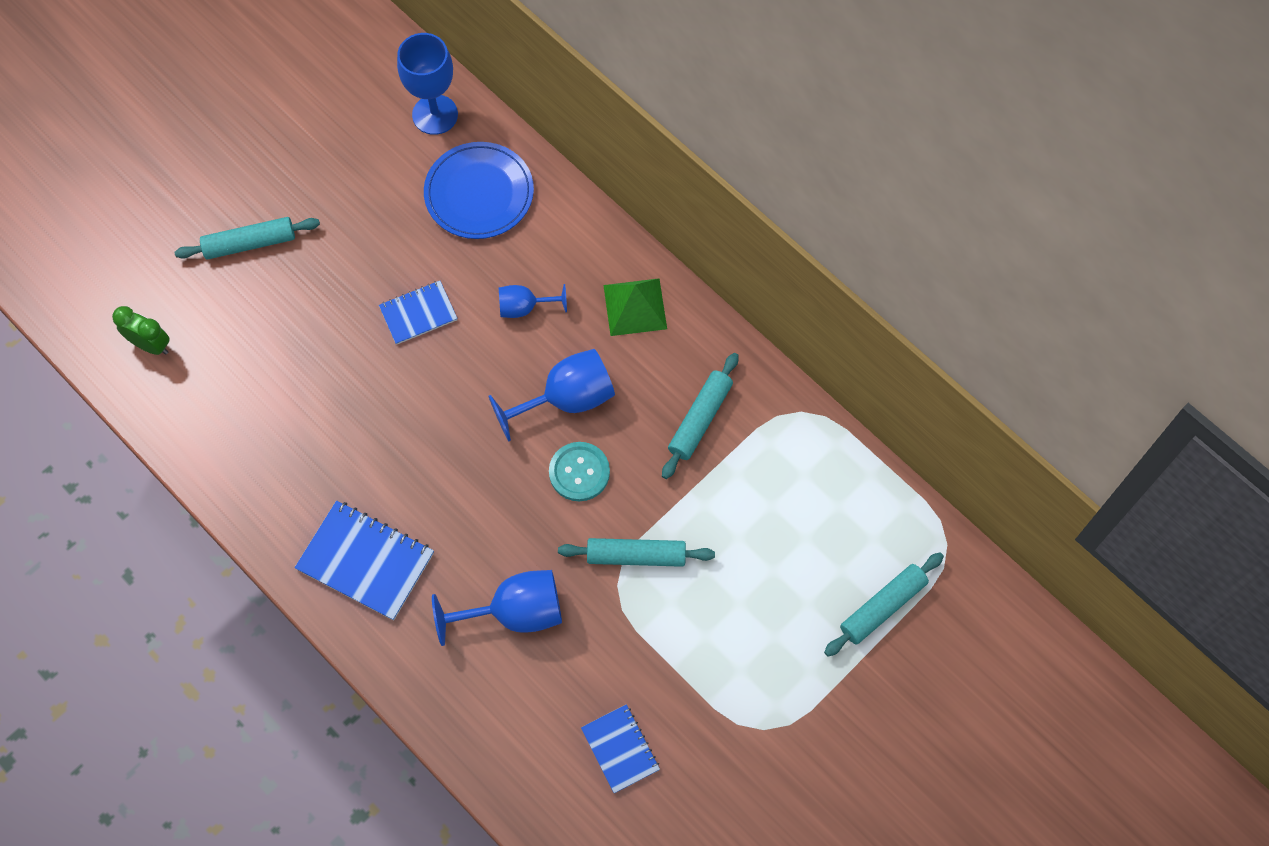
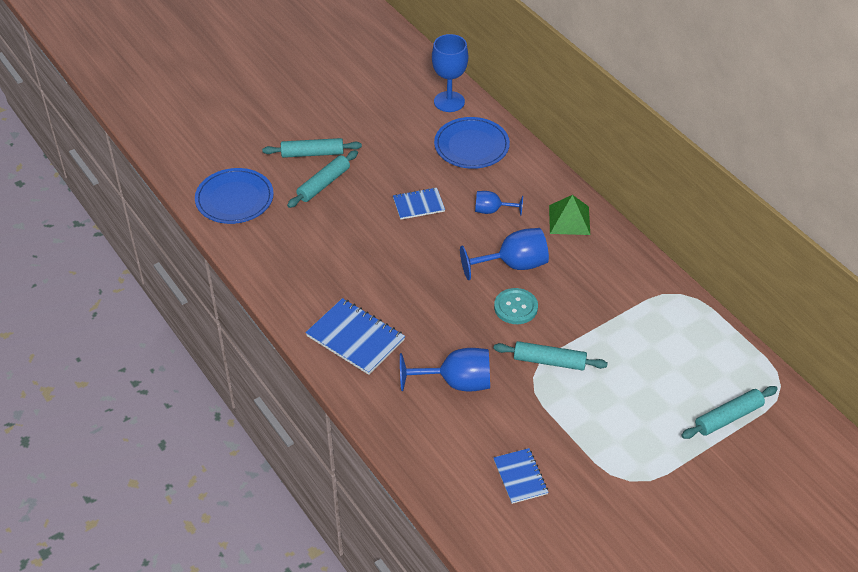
camera: 10 degrees right, 20 degrees down
green clock [112,306,170,355] -> blue plate [195,168,274,224]
turquoise rolling pin [662,353,739,479] -> turquoise rolling pin moved to [287,150,358,208]

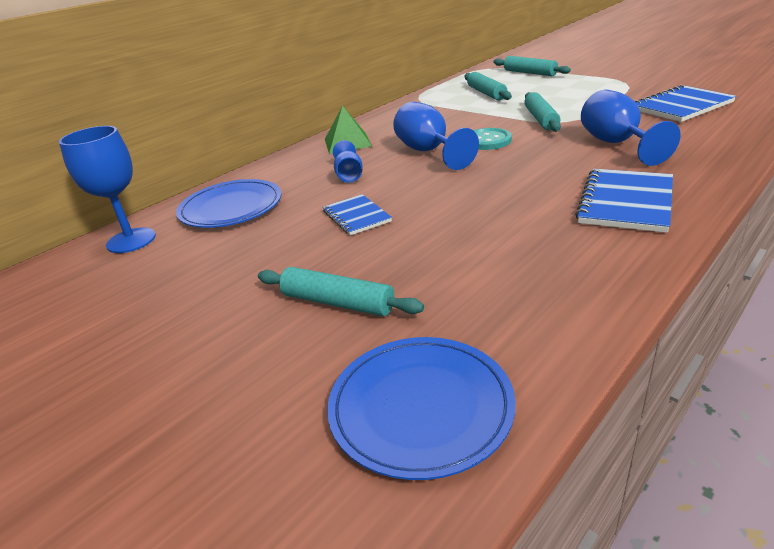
camera: 100 degrees left, 15 degrees down
turquoise rolling pin [262,138,362,158] -> turquoise rolling pin moved to [465,72,512,101]
blue notebook [493,448,548,504] -> blue notebook [634,85,736,122], size x1.62

